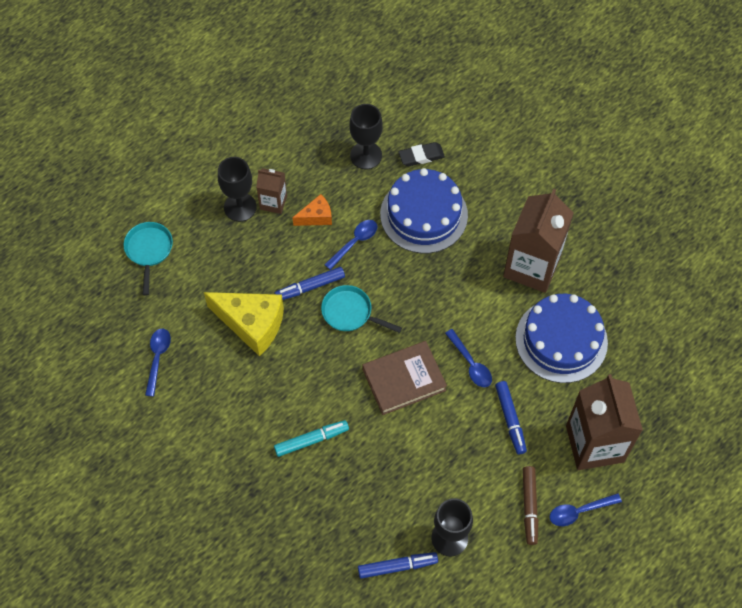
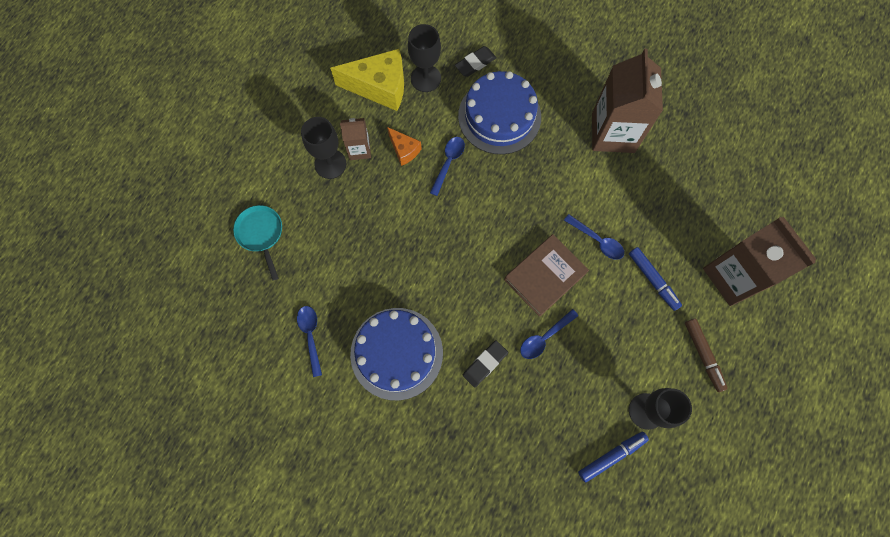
camera: 20 degrees left, 10 degrees up
yellow cheese [204,292,284,357] -> yellow cheese moved to [330,49,404,111]
turquoise marker [274,420,349,457] -> black eraser [463,340,508,387]
blue marker [275,267,345,300] -> none
orange cheese [292,194,332,226] -> orange cheese turned 90 degrees clockwise [387,127,421,166]
turquoise pan [321,285,402,333] -> none
blue cake [515,294,608,383] -> blue cake moved to [350,308,443,401]
blue spoon [549,493,622,526] -> blue spoon moved to [520,309,578,359]

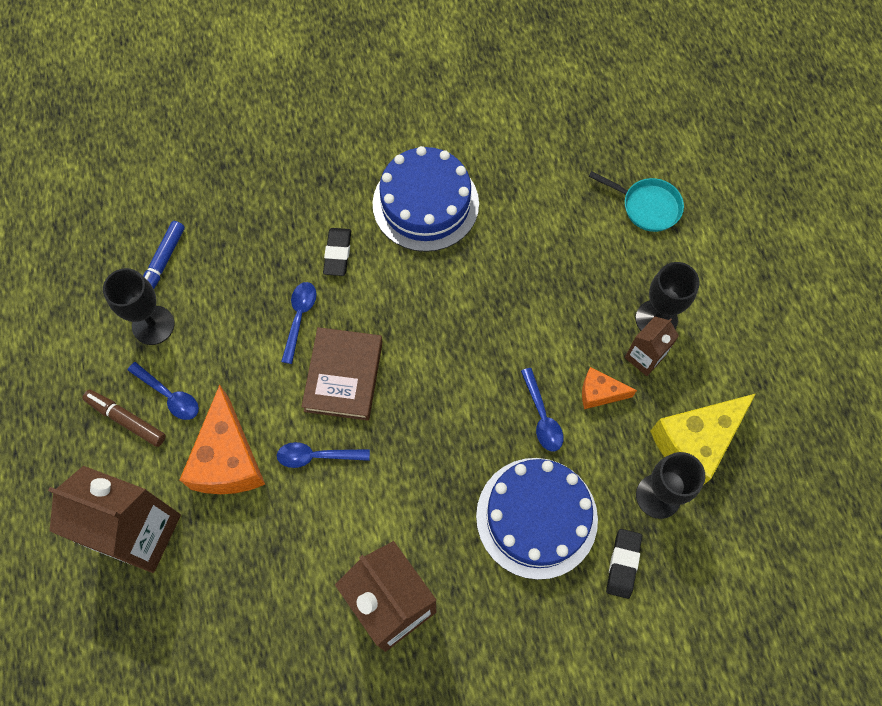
camera: 140 degrees right, 5 degrees down
blue spoon [297,306,322,377] -> blue spoon moved to [128,362,199,420]
blue marker [629,247,682,311] -> orange cheese [180,385,265,494]

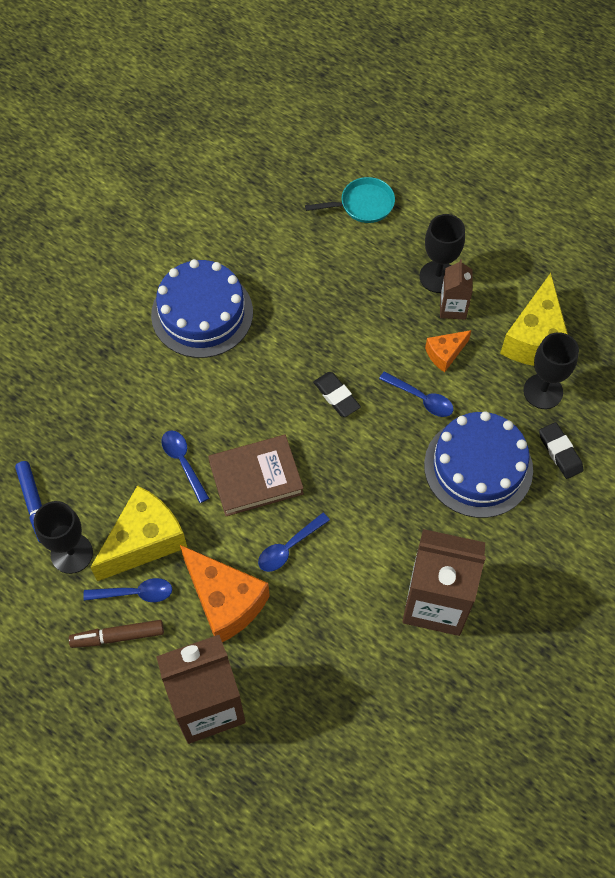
camera: 40 degrees left, 5 degrees down
brown book [301,327,383,421] -> brown book turned 75 degrees counterclockwise [208,435,304,516]
black eraser [323,228,351,276] -> black eraser moved to [313,372,361,417]
none -> yellow cheese [90,485,187,581]

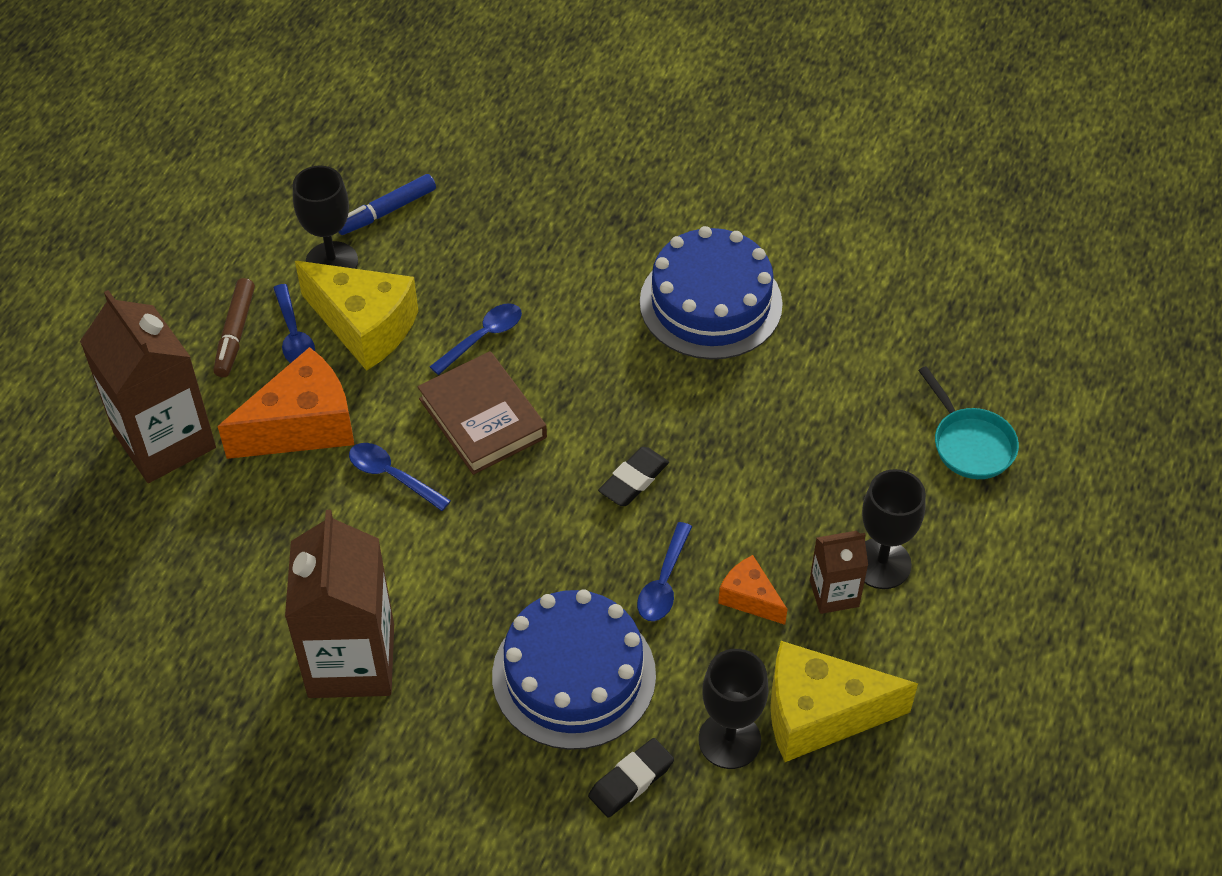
camera: 75 degrees right, 10 degrees down
brown marker [69,620,164,648] -> brown marker turned 150 degrees counterclockwise [213,278,255,377]
orange cheese [180,545,270,642] -> orange cheese turned 150 degrees counterclockwise [218,347,354,459]

